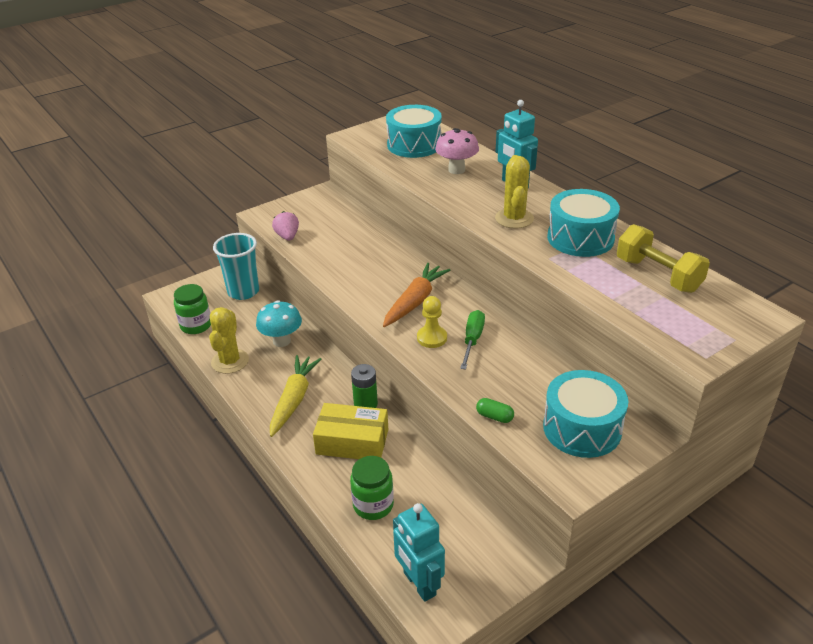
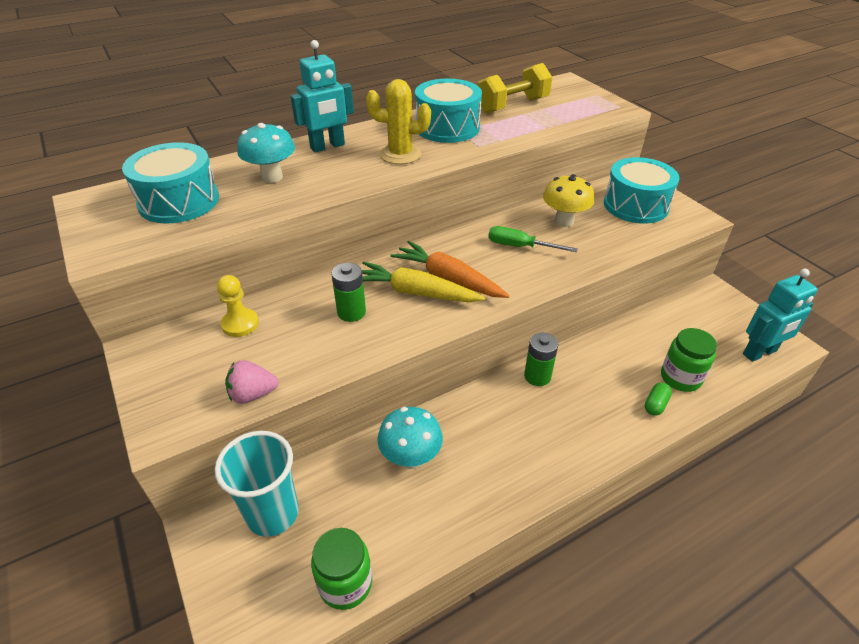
camera: 85 degrees left, 5 degrees up
yellow cactus [209,307,249,374] -> none
yellow carrot [270,355,321,437] -> yellow carrot moved to [362,261,485,302]
yellow box [313,403,388,459] -> none
yellow pawn [417,296,447,348] -> yellow pawn moved to [217,275,259,337]
pink mushroom [435,128,479,174] -> turquoise mushroom [237,123,295,183]
green capsule [476,398,514,423] -> green capsule moved to [645,383,672,416]
none -> green battery [331,263,366,322]
none -> yellow mushroom [543,174,594,227]

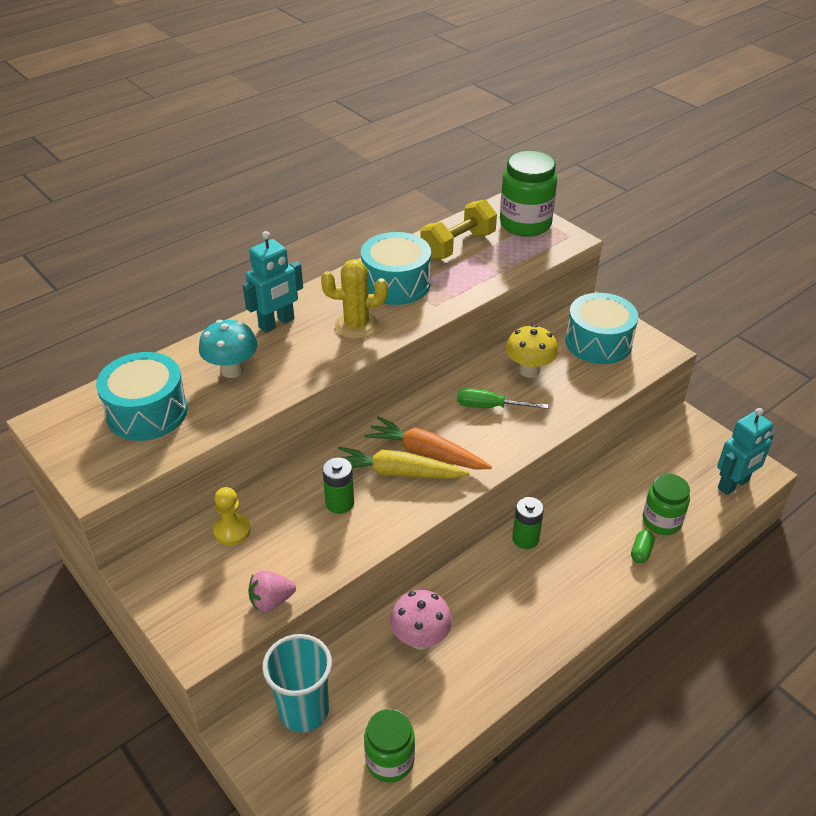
camera: 10 degrees left, 0 degrees up
turquoise mushroom [377,407,443,469] -> pink mushroom [390,590,452,650]
none -> green jar [500,151,557,237]

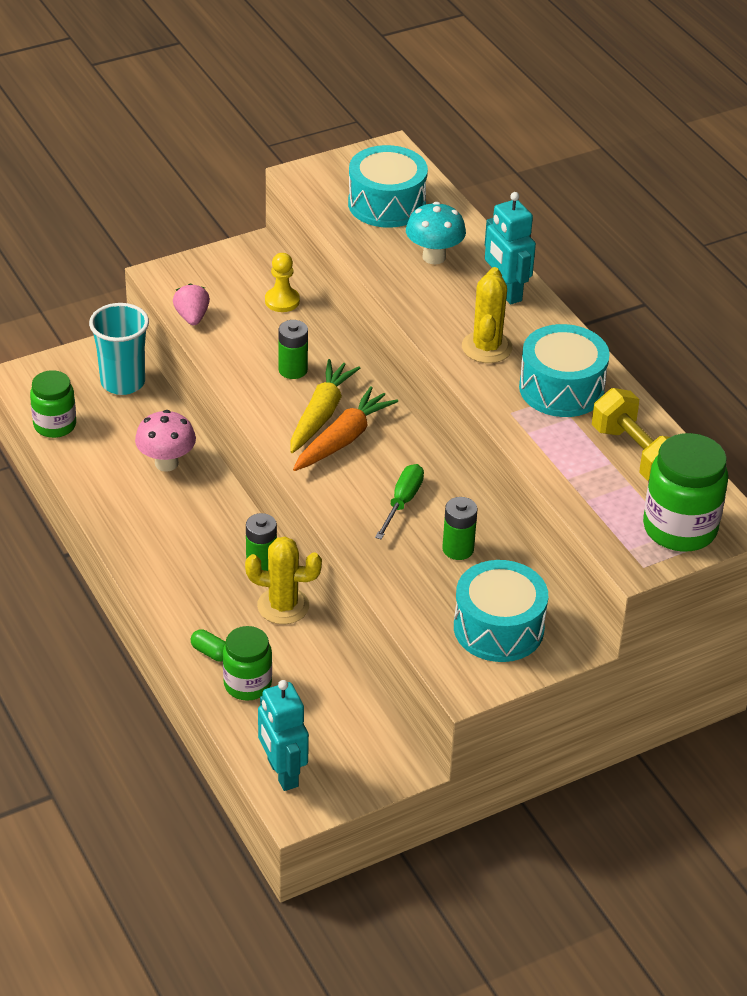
camera: 100 degrees right, 0 degrees up
yellow mushroom [506,325,558,378] -> green battery [442,497,478,560]
none -> yellow cactus [245,537,322,624]

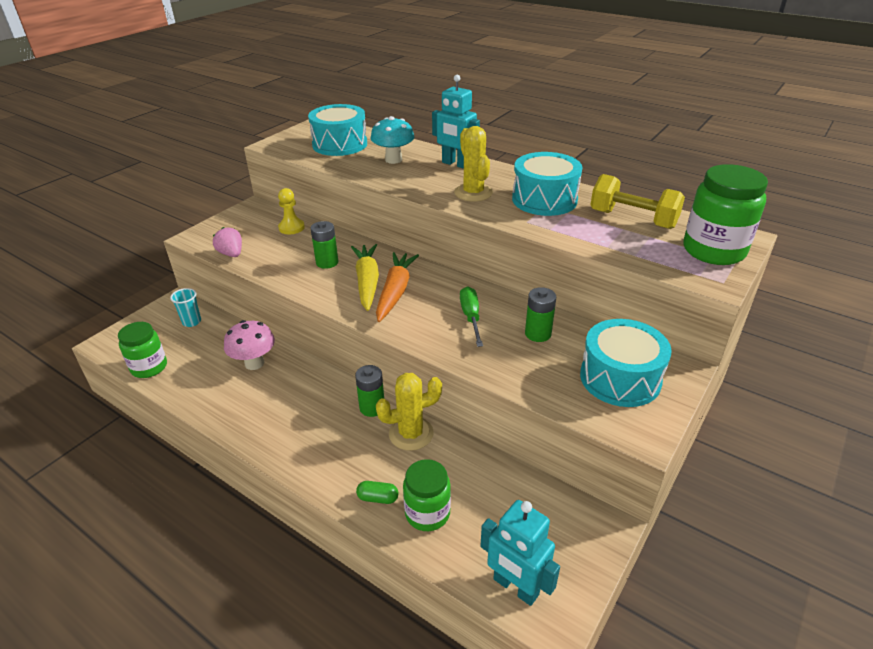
camera: 25 degrees left, 5 degrees down
turquoise cup [89,303,149,395] -> turquoise cup [170,288,201,327], size x0.54

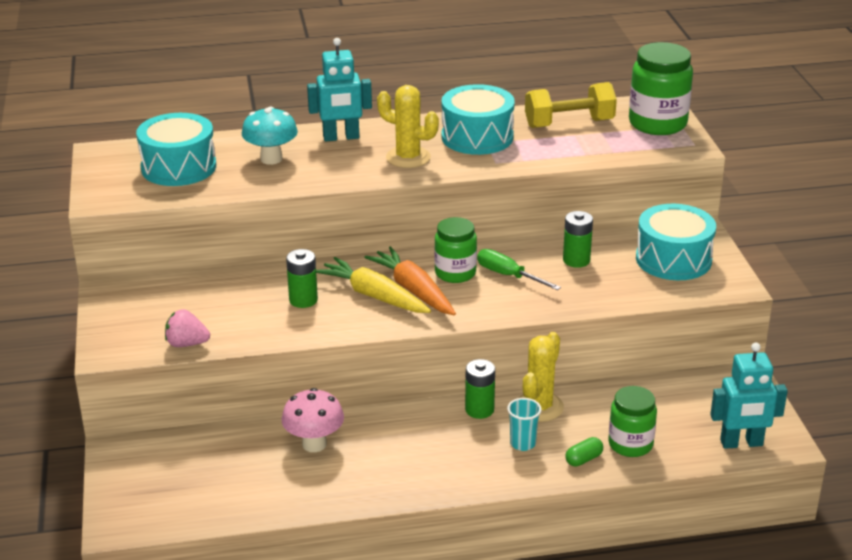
camera: 45 degrees left, 5 degrees down
green jar [118,322,167,378] -> green jar moved to [434,217,477,283]
turquoise cup [170,288,201,327] -> turquoise cup moved to [507,398,542,451]
yellow pawn [278,188,305,234] -> none

